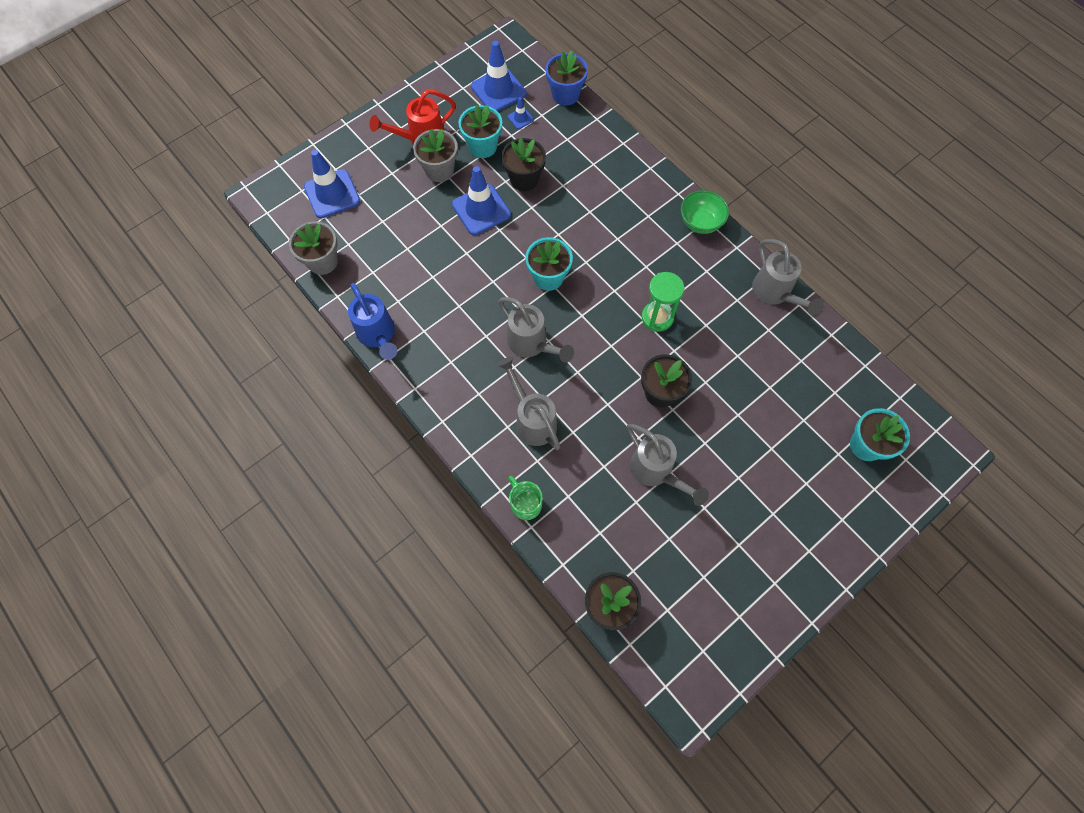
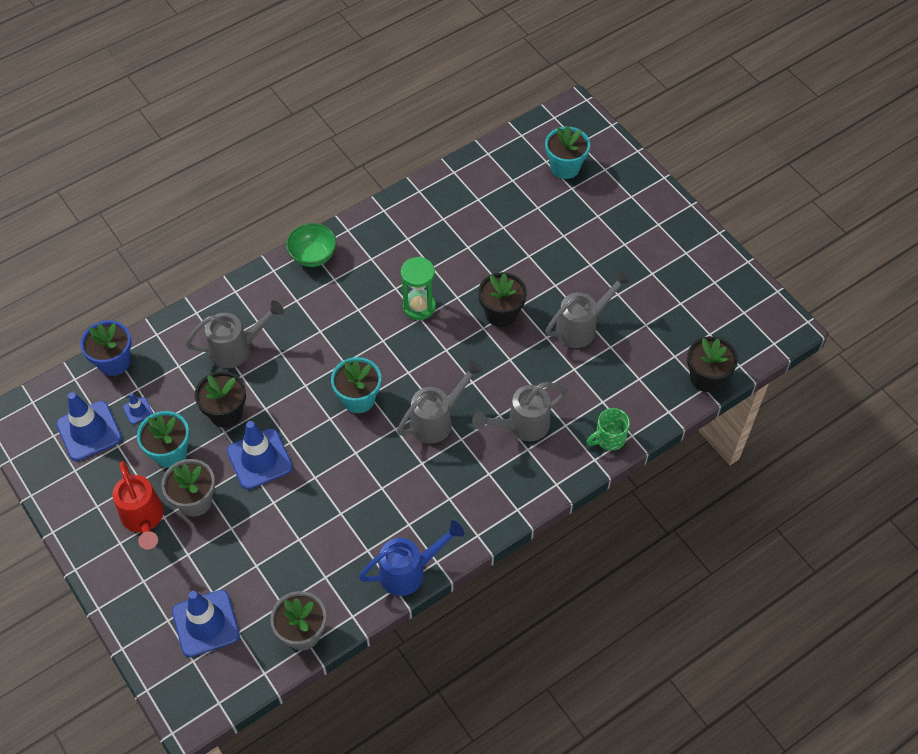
camera: 85 degrees left, 10 degrees down
grey watering can [752,239,823,315] -> grey watering can moved to [185,300,284,368]

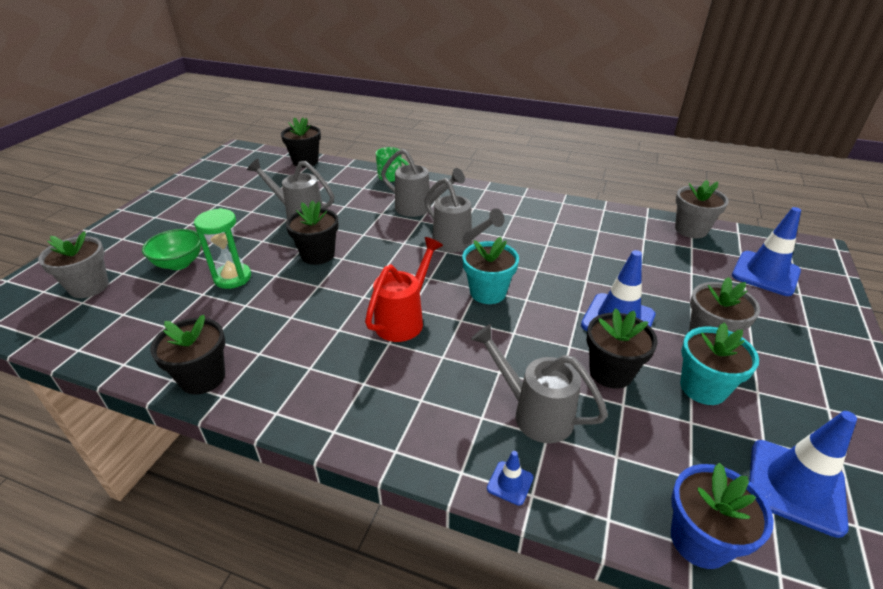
camera: 125 degrees left, 20 degrees down
red watering can [112,461,164,549] -> red watering can moved to [365,237,443,342]
blue traffic cone [123,393,153,424] -> blue traffic cone moved to [487,451,533,506]
green bowl [286,223,336,267] -> green bowl moved to [142,229,201,270]
blue watering can [359,520,464,596] -> none
grey watering can [397,360,483,444] -> grey watering can turned 150 degrees counterclockwise [424,178,505,253]
green hourglass [401,257,436,320] -> green hourglass moved to [194,208,251,289]
turquoise flower pot [545,126,590,179] -> grey flower pot [38,231,109,298]
none -> black flower pot [150,314,225,395]

